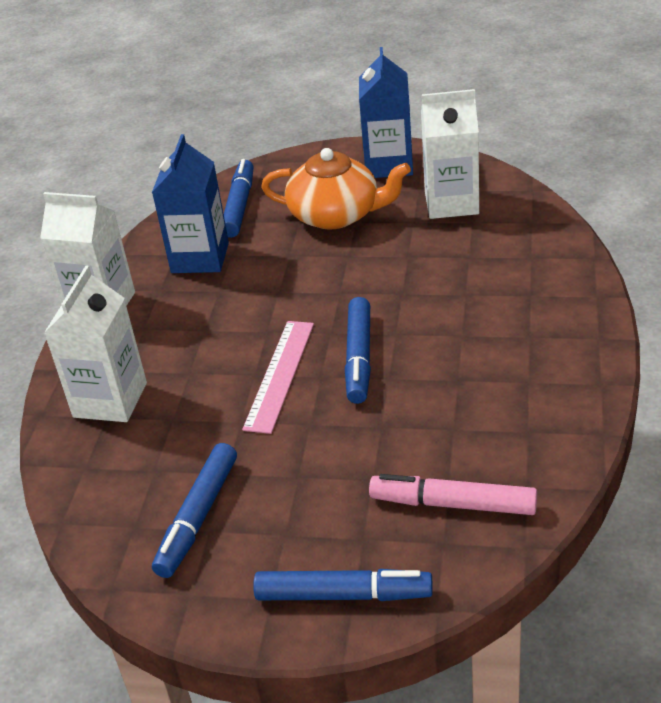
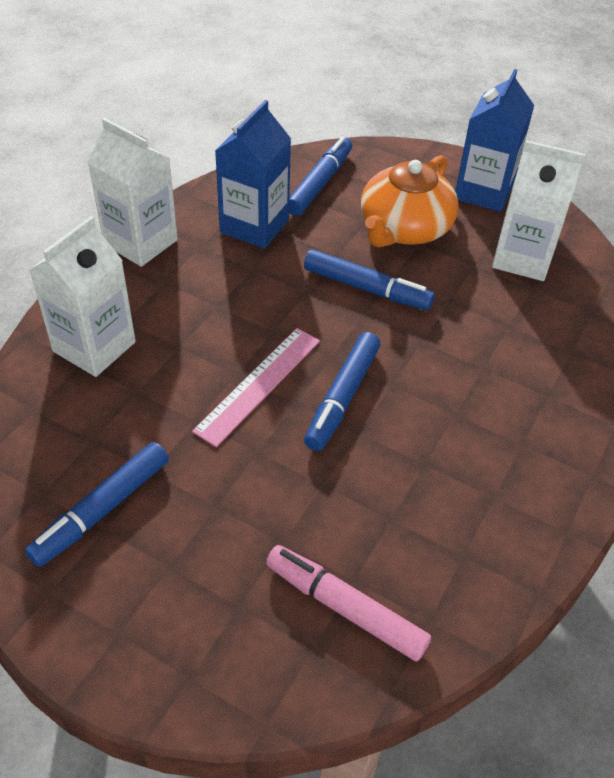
camera: 15 degrees right, 10 degrees up
blue marker [253,569,433,601] -> blue marker moved to [304,249,434,310]
orange teapot [261,148,411,229] -> orange teapot turned 90 degrees clockwise [361,155,459,248]

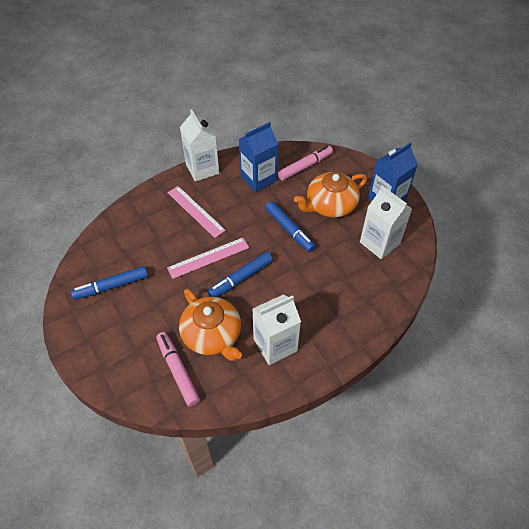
camera: 30 degrees right, 5 degrees up
white carton [29,216,136,377] -> white carton moved to [253,294,301,365]
blue marker [289,136,352,216] -> pink marker [278,146,333,181]
none -> pink ruler [167,186,226,238]
none -> orange teapot [179,289,242,361]

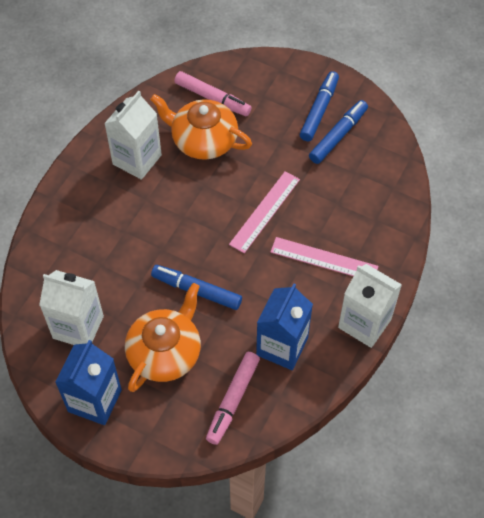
camera: 150 degrees right, 5 degrees up
blue marker [207,252,273,297] -> blue marker moved to [300,71,339,141]

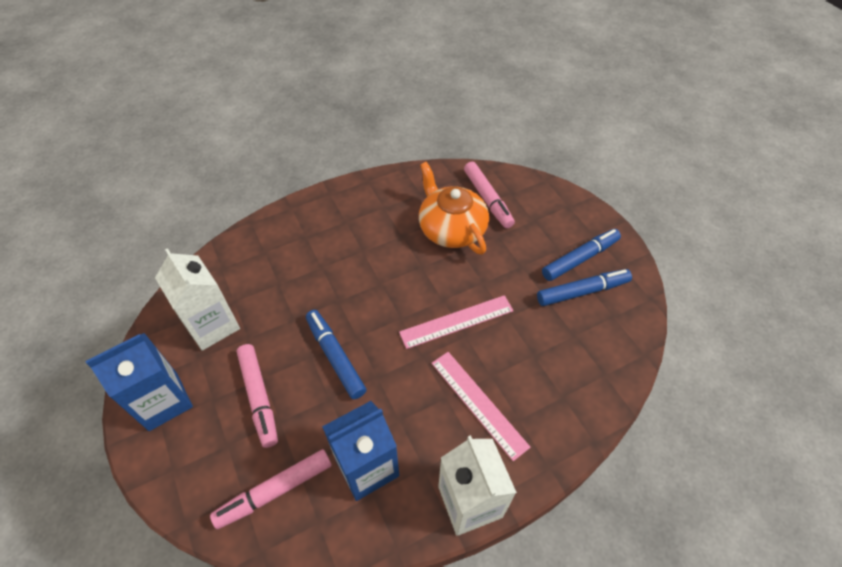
camera: 35 degrees right, 5 degrees down
white carton [104,91,162,180] -> none
orange teapot [125,283,201,392] -> pink marker [237,344,278,448]

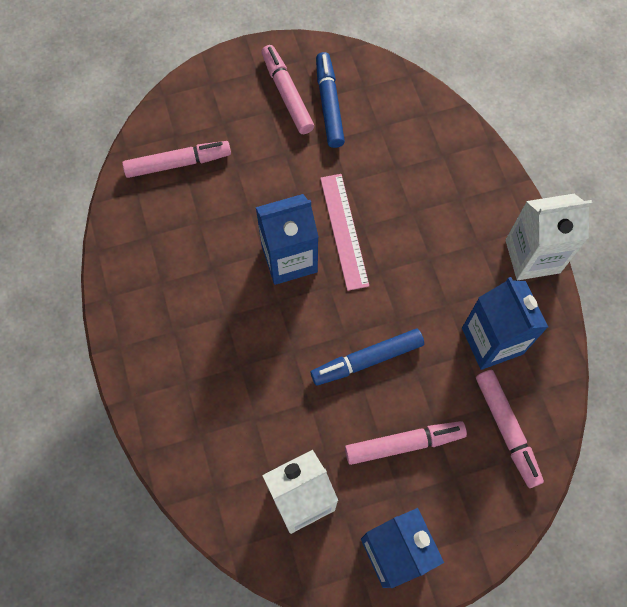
camera: 80 degrees left, 15 degrees up
orange teapot [419,162,489,255] -> none
pink ruler [432,352,531,461] -> none
blue marker [542,229,621,281] -> pink marker [261,45,314,134]
none -> blue carton [256,194,318,285]

